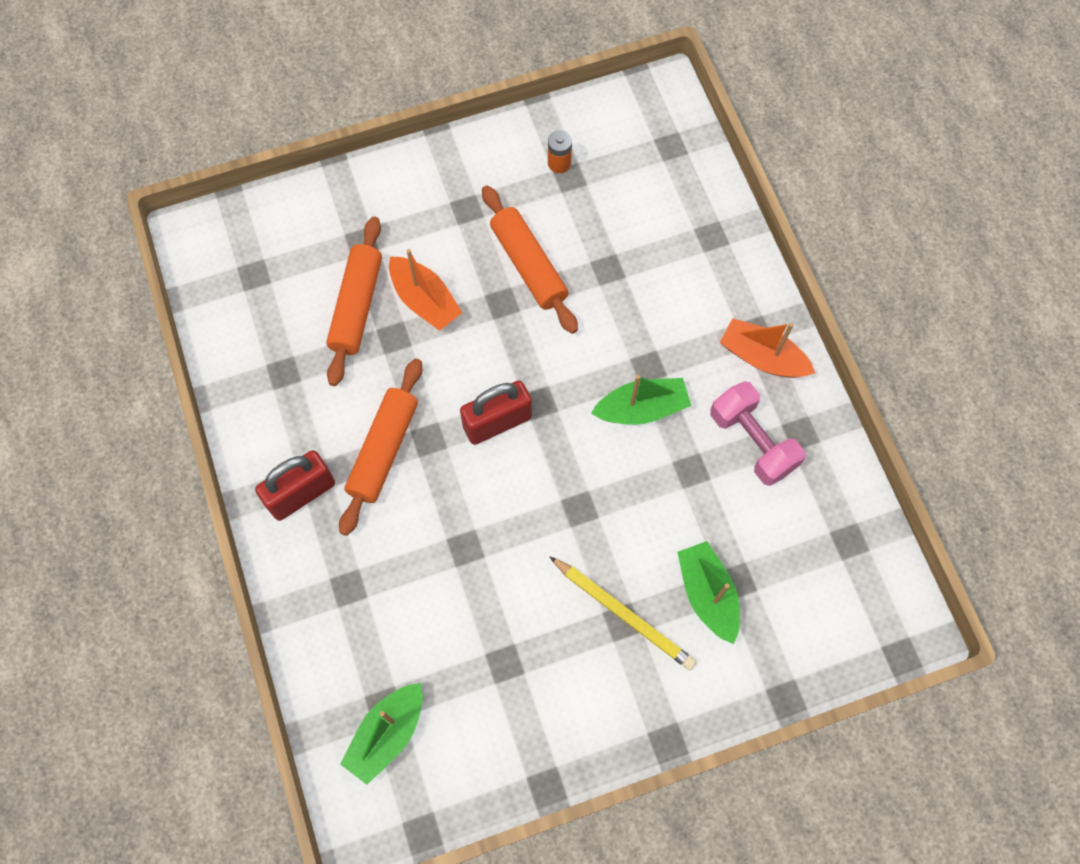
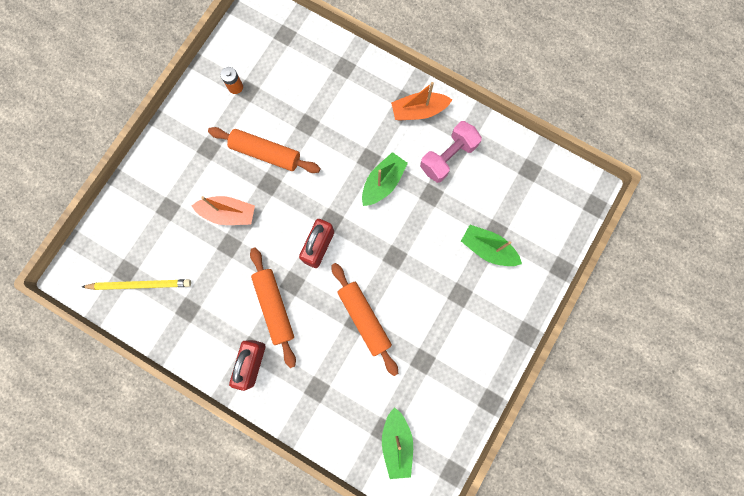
camera: 40 degrees left, 10 degrees up
orange rolling pin [326,216,382,386] -> orange rolling pin moved to [331,263,398,376]
yellow pencil [550,557,696,670] -> yellow pencil moved to [82,279,191,290]
pink dumbbell [710,381,806,486] -> pink dumbbell turned 60 degrees counterclockwise [420,121,482,183]

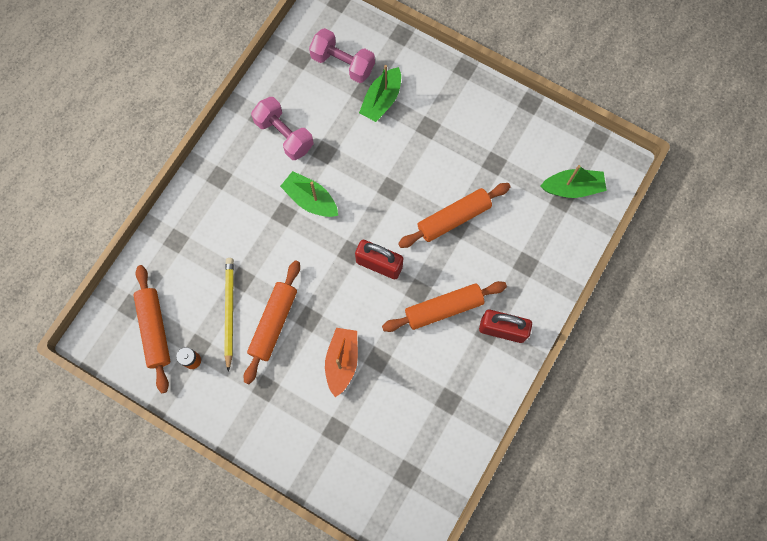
camera: 90 degrees left, 5 degrees down
yellow pencil [82,279,191,290] -> yellow pencil moved to [224,258,234,372]
orange boat [391,82,453,121] -> none
none -> orange rolling pin [133,265,170,393]
none -> pink dumbbell [309,28,375,83]

